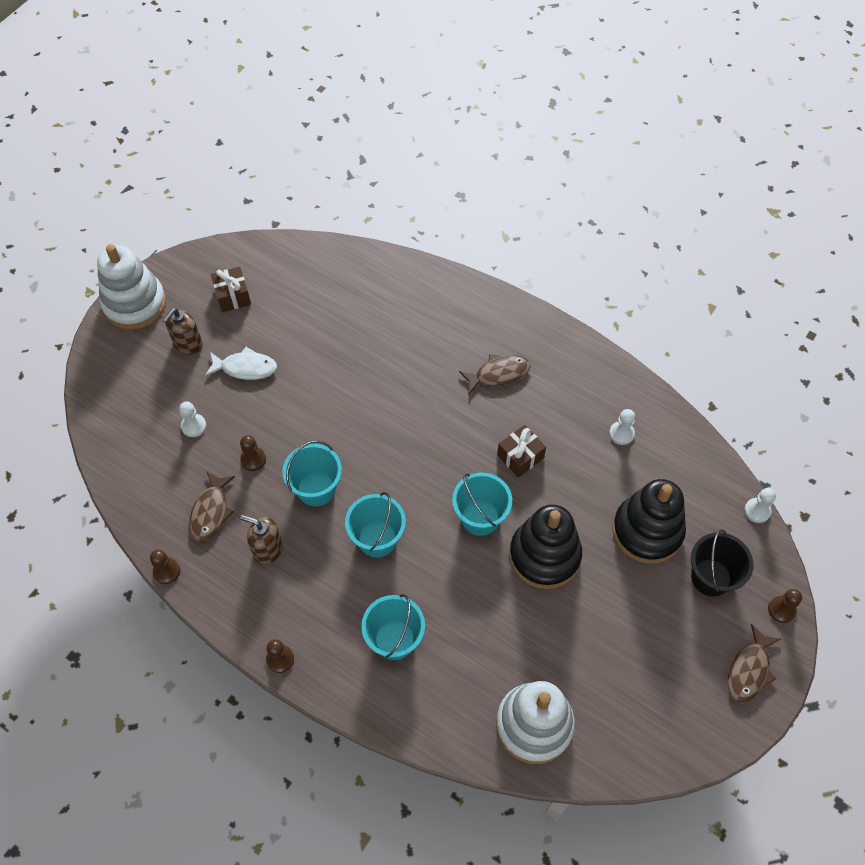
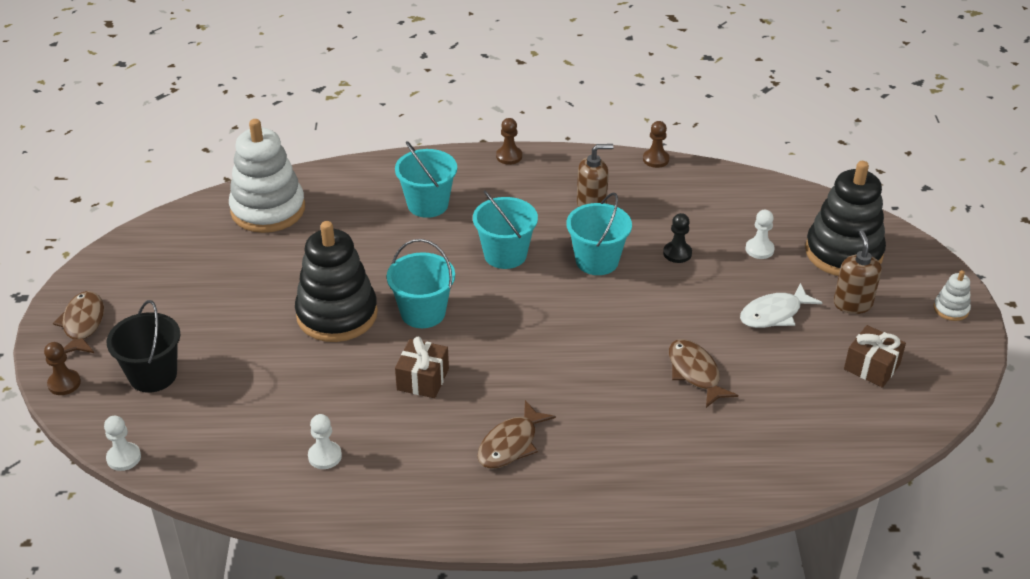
camera: 145 degrees right, 20 degrees down
white stacking toy [97,244,166,330] -> white stacking toy [934,270,971,321], size x0.43
brown fish [189,471,235,542] -> brown fish moved to [669,339,738,408]
brown pawn [240,435,266,471] -> black pawn [663,213,692,263]
black stacking toy [612,479,686,564] -> black stacking toy moved to [805,161,886,276]

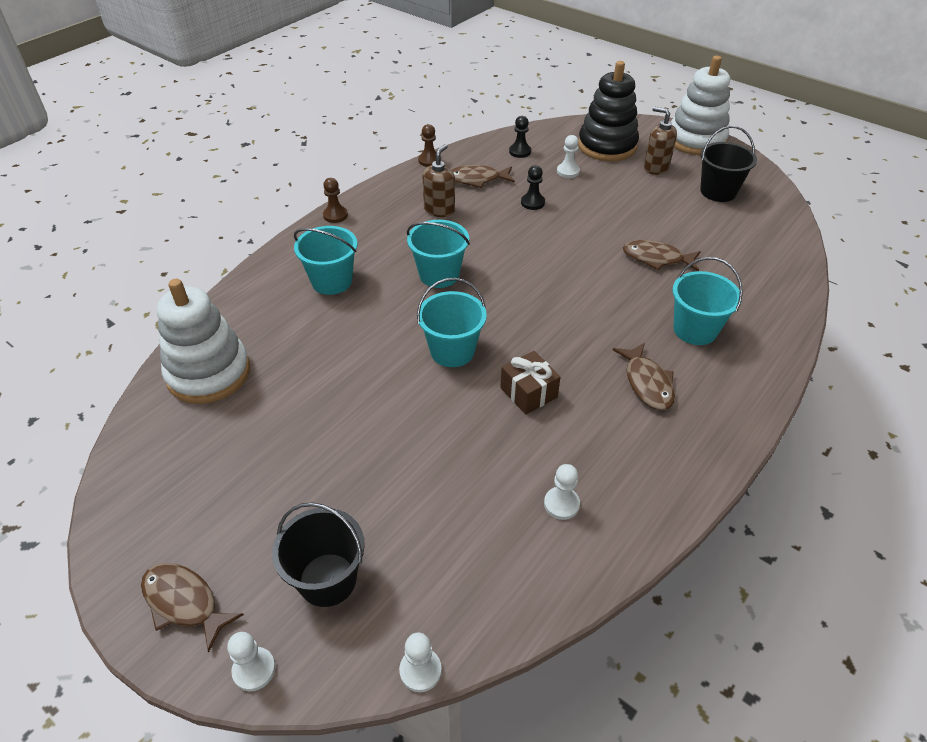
camera: 50 degrees left, 5 degrees up
brown pawn [44,342,81,395] -> white pawn [227,632,275,691]
black stacking toy [295,221,378,342] -> none
turquoise bucket [566,193,632,275] -> turquoise bucket moved to [672,257,743,345]
white fish [740,283,822,328] -> none
brown gift [844,325,906,388] -> black bucket [700,126,757,202]
white stacking toy [934,270,971,321] -> white stacking toy [671,56,730,155], size x2.31
none -> brown fish [451,165,515,188]
none -> black pawn [509,116,531,158]

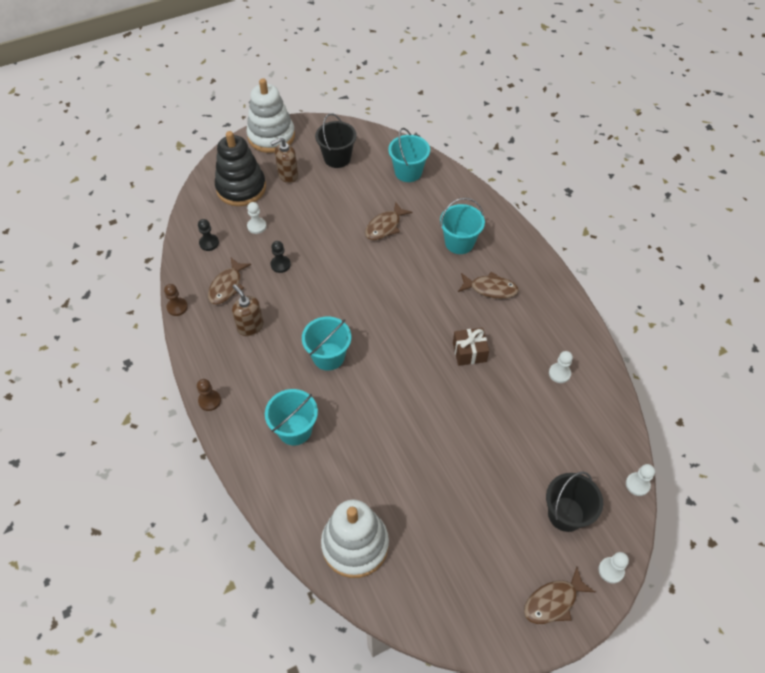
camera: 65 degrees left, 10 degrees up
turquoise bucket [417,278,487,367] -> turquoise bucket moved to [388,128,430,182]

